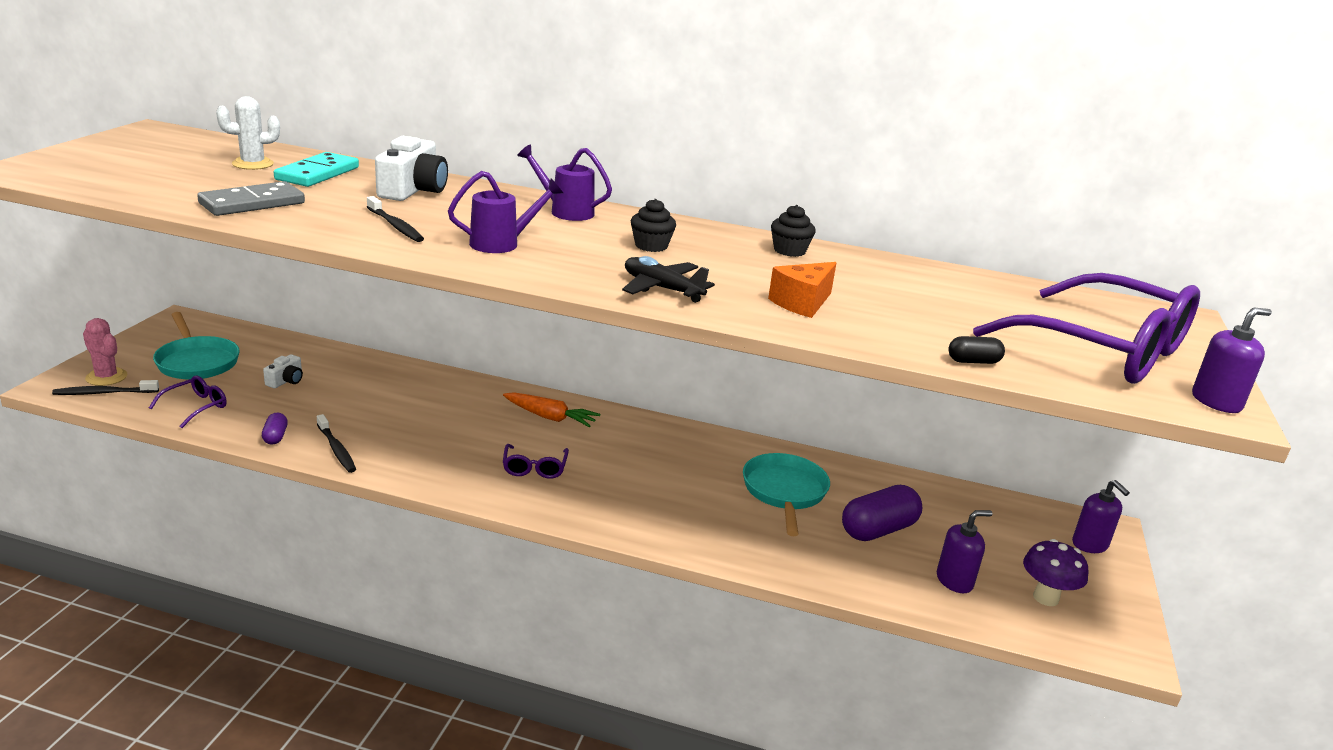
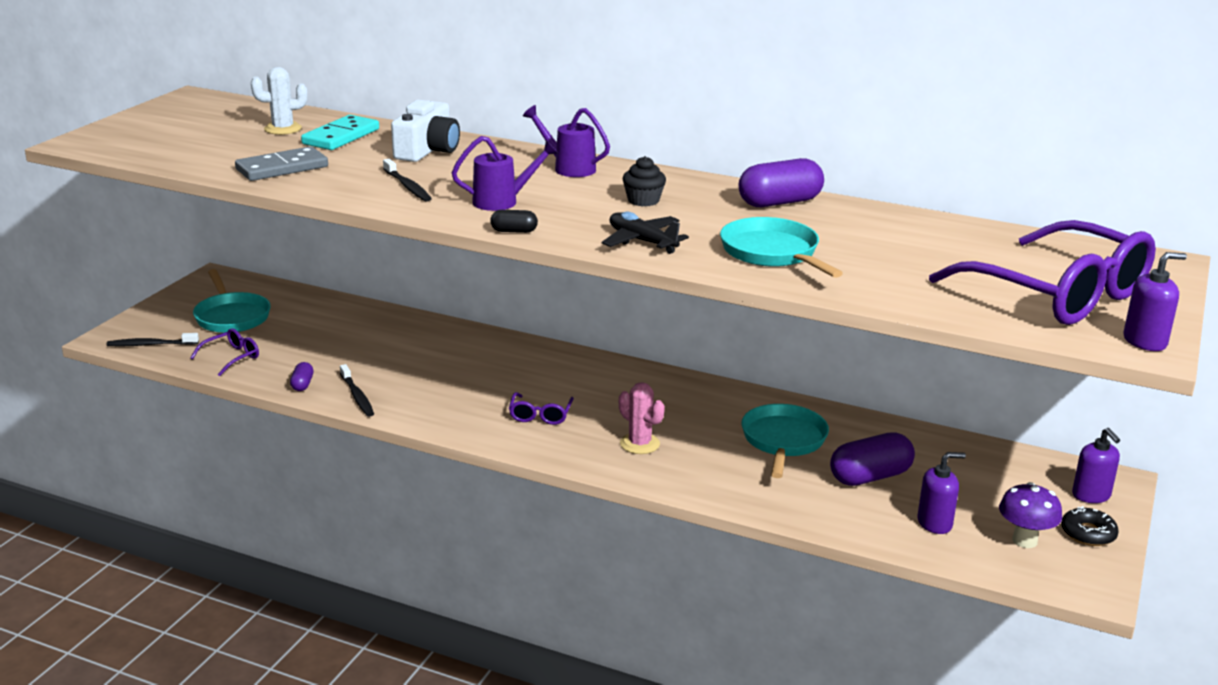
camera: 10 degrees right, 0 degrees up
pink cactus [83,318,127,386] -> pink cactus moved to [619,382,665,454]
white camera [263,354,303,388] -> none
orange carrot [503,392,600,427] -> none
orange cheese [768,262,836,318] -> turquoise pan [720,217,843,278]
black cupcake [771,205,816,257] -> purple capsule [739,158,824,207]
black capsule [948,336,1005,364] -> black capsule moved to [490,210,538,233]
none -> black donut [1061,506,1119,546]

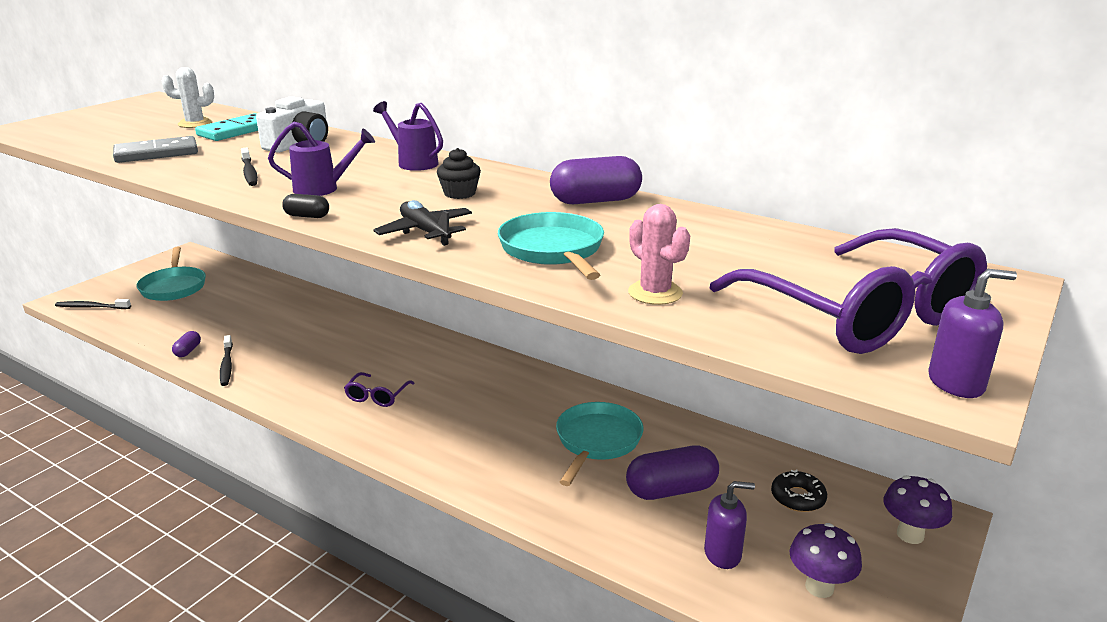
camera: 10 degrees right, 0 degrees up
purple glasses [190,328,259,376] -> none
pink cactus [619,382,665,454] -> pink cactus moved to [628,204,690,305]
black donut [1061,506,1119,546] -> black donut moved to [771,469,827,512]
purple soap dispenser [1072,428,1120,503] -> purple mushroom [883,475,952,544]

